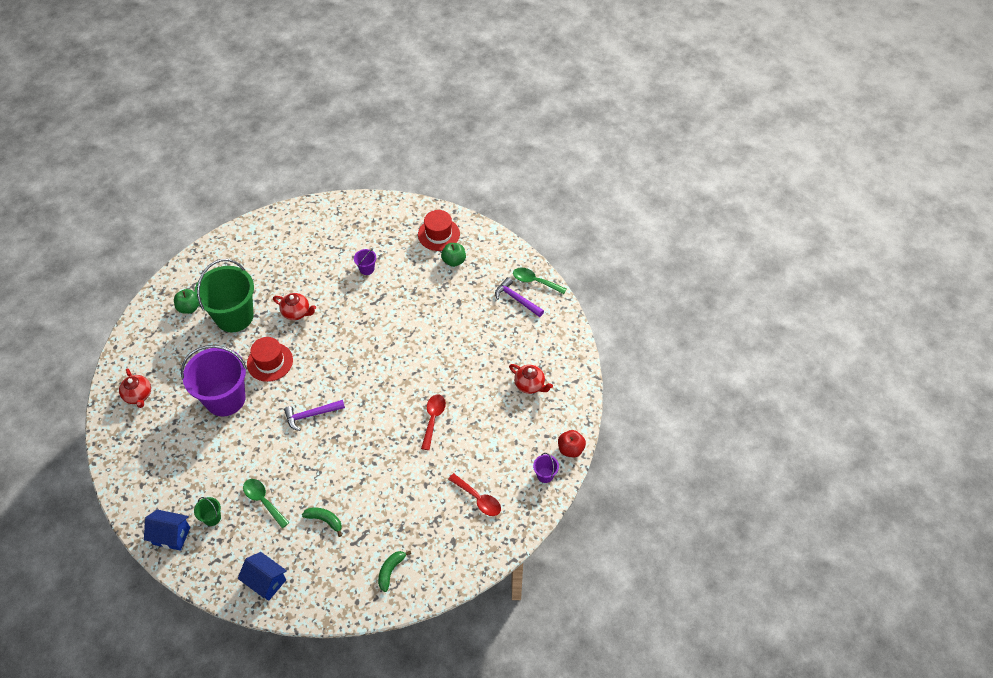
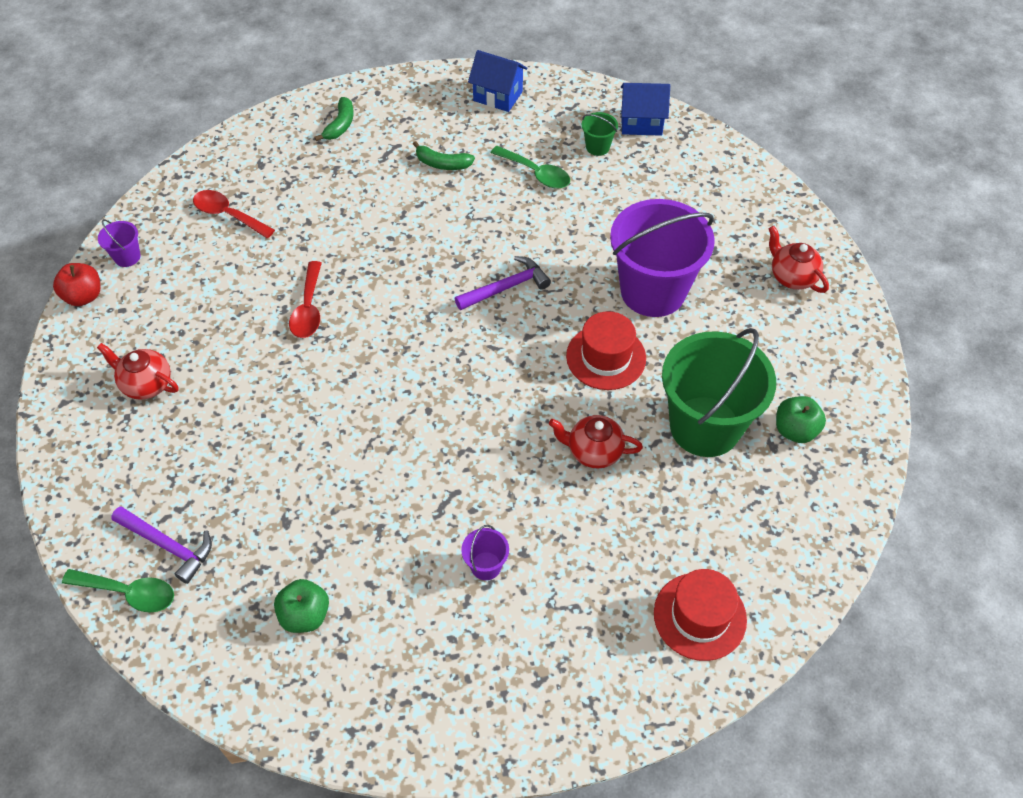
camera: 170 degrees right, 0 degrees up
red hat [418,210,460,251] -> red hat moved to [654,569,747,661]

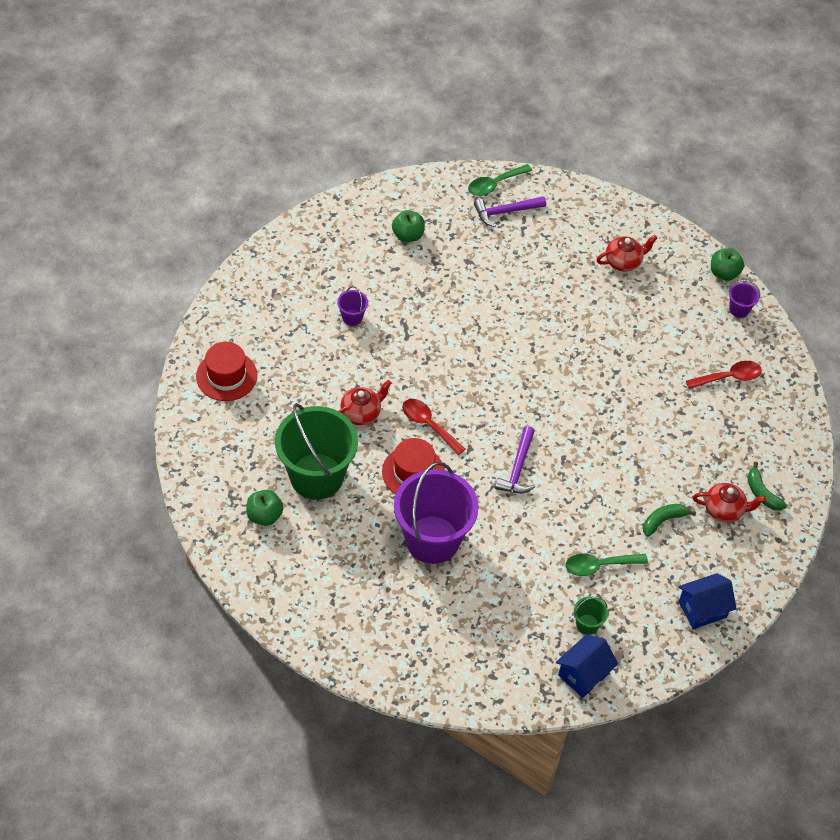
camera: 130 degrees right, 0 degrees up
red apple [53,263,101,306] -> green apple [711,248,744,281]
red spoon [289,261,322,338] -> red spoon moved to [402,399,465,455]
red teapot [768,226,829,293] -> red teapot moved to [693,483,766,522]

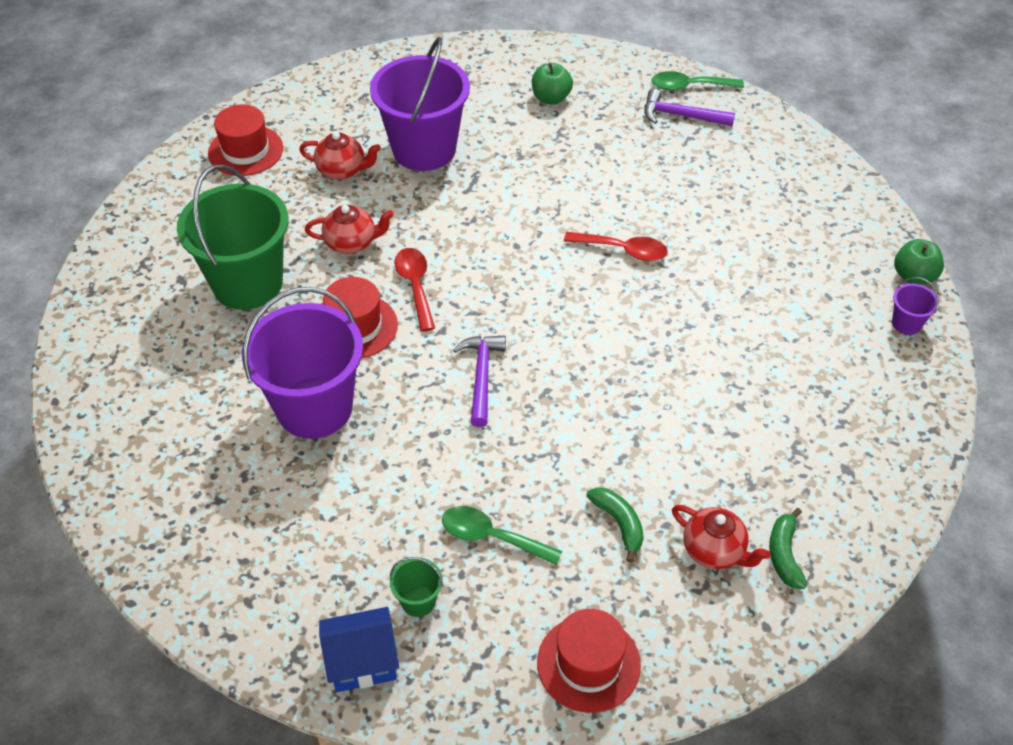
camera: 35 degrees right, 5 degrees down
green apple [246,490,283,526] -> none
purple bucket [337,286,368,326] -> purple bucket [370,37,470,171], size x2.47
purple hammer [495,426,535,493] -> purple hammer turned 135 degrees clockwise [453,335,506,427]
red teapot [597,235,658,272] -> red teapot moved to [299,132,381,180]
green banana [643,504,696,537] -> green banana turned 60 degrees clockwise [586,487,644,563]
blue house [678,573,737,629] -> red hat [537,609,641,713]
red spoon [686,361,762,389] -> red spoon moved to [564,232,668,261]

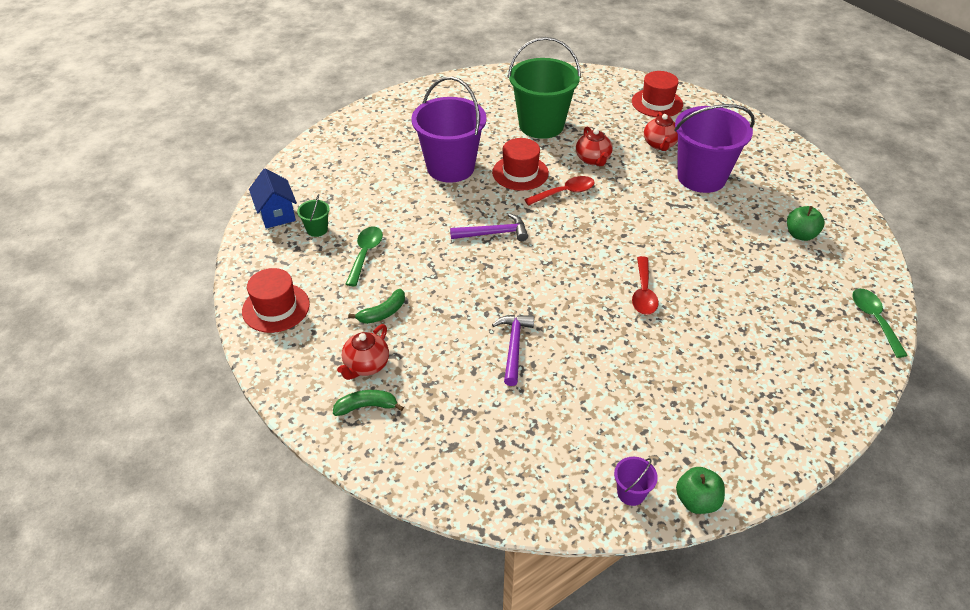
camera: 80 degrees right, 5 degrees down
purple hammer [644,89,735,126] -> purple hammer moved to [492,315,534,386]

